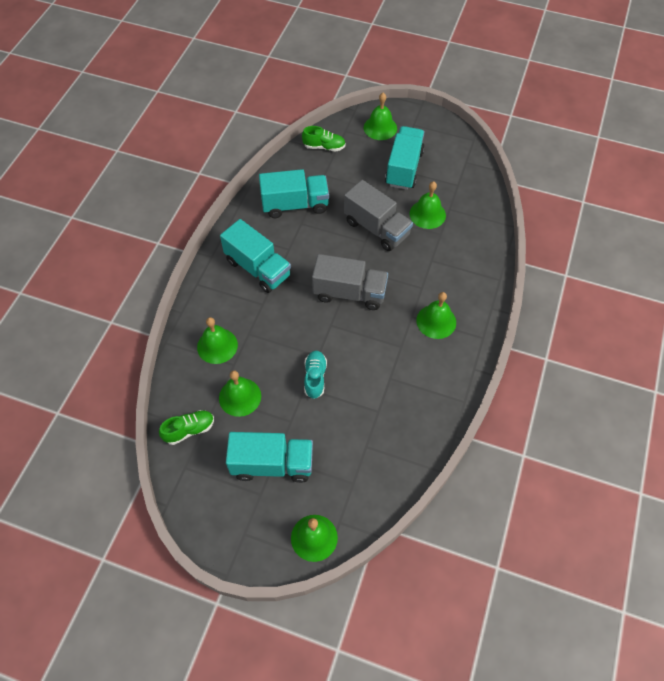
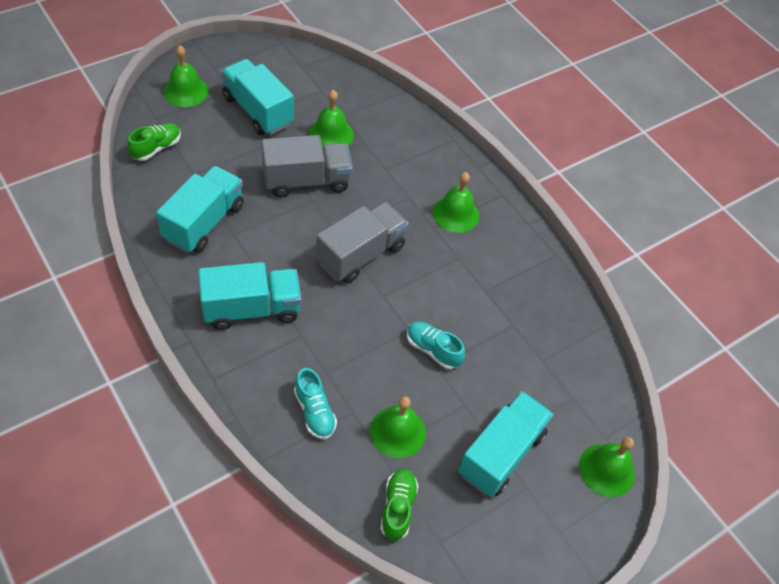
camera: 60 degrees left, 5 degrees down
green bell [197,317,238,364] -> turquoise shoe [294,368,337,439]

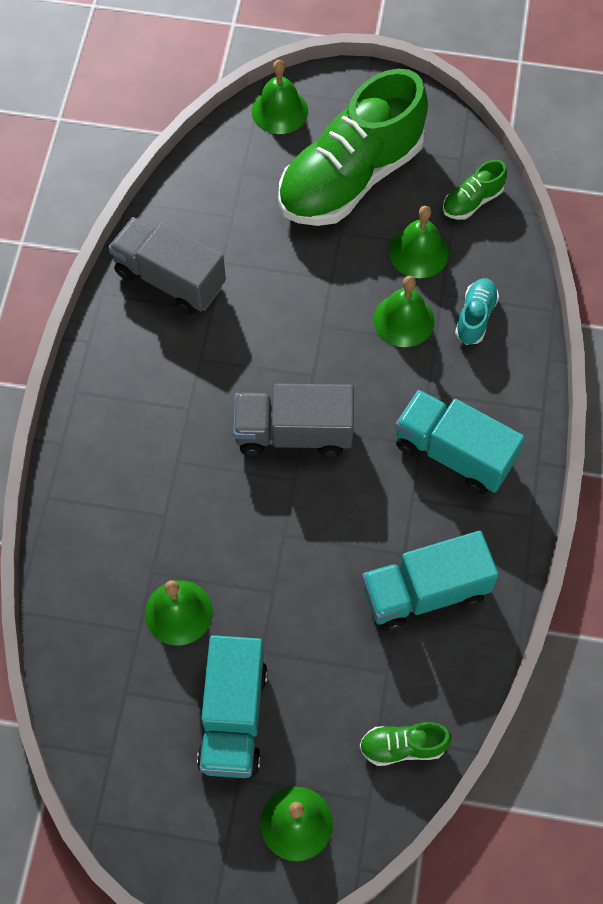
camera: 130 degrees left, 10 degrees up
grey truck [261,135,353,197] -> grey truck moved to [108,217,226,315]
turquoise shoe [407,321,465,369] -> none
green bell [433,172,479,233] -> green bell moved to [373,276,435,347]
turquoise truck [458,391,554,497] -> green shoe [278,69,428,226]

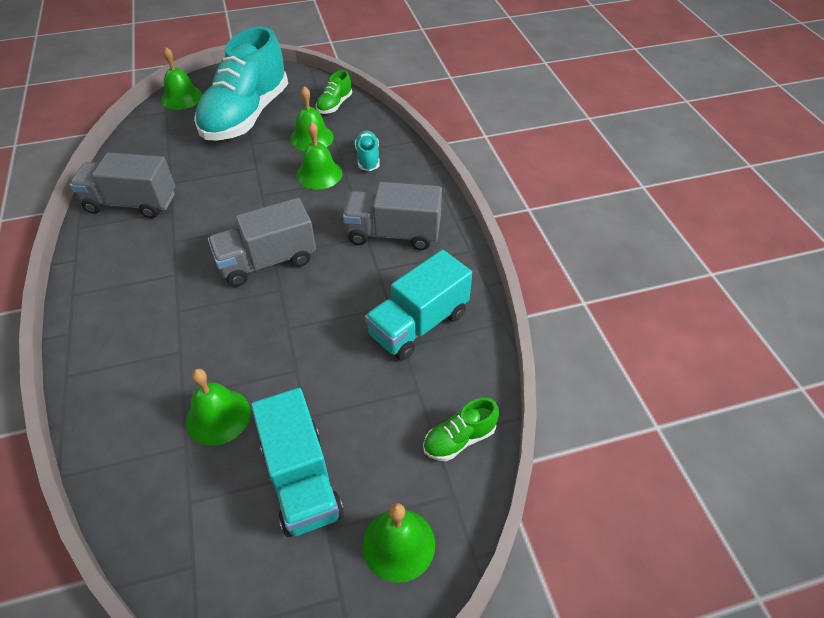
camera: 25 degrees left, 15 degrees down
green shoe [278,69,428,226] -> turquoise shoe [194,26,288,141]
turquoise truck [395,390,525,494] -> grey truck [343,182,442,250]

